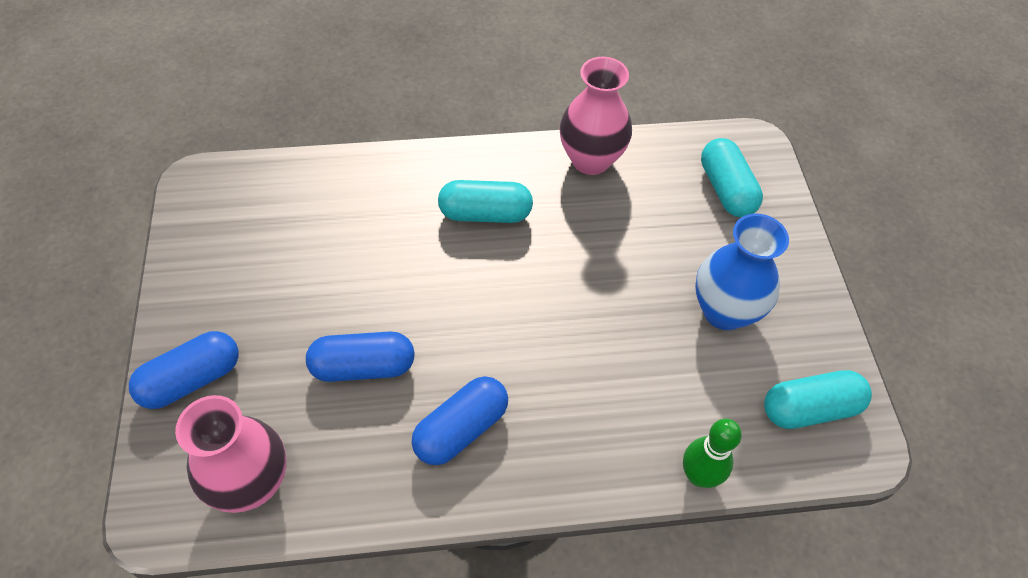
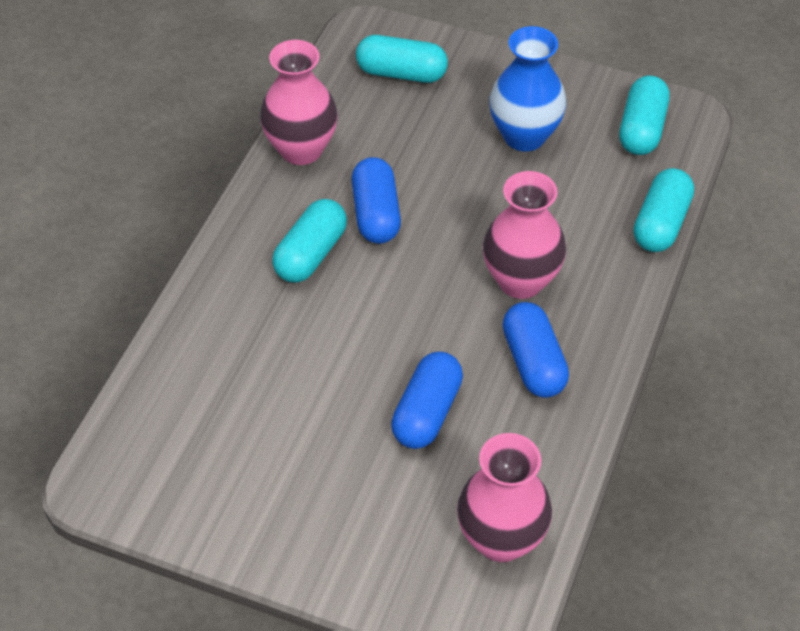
camera: 60 degrees left, 5 degrees down
blue capsule [129,331,239,409] -> blue capsule moved to [351,157,401,244]
green bowling pin [683,419,742,488] -> turquoise capsule [633,168,694,252]
none -> pink vase [483,171,566,299]

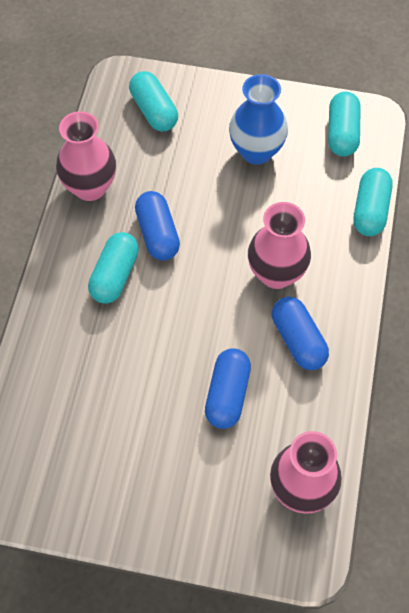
camera: 10 degrees left, 10 degrees up
turquoise capsule [356,35,448,83] -> turquoise capsule turned 60 degrees clockwise [129,71,178,131]

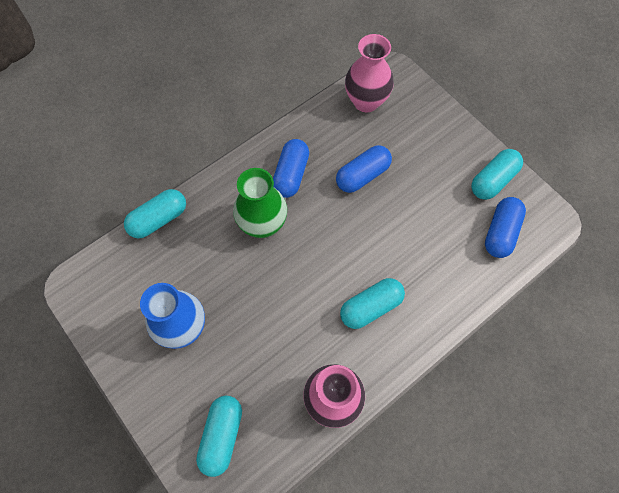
camera: 140 degrees left, 5 degrees up
blue capsule [135,191,180,261] -> blue capsule moved to [485,197,526,258]
pink vase [248,202,311,289] -> green vase [233,168,287,238]
turquoise capsule [328,91,361,157] -> turquoise capsule moved to [471,149,523,200]

